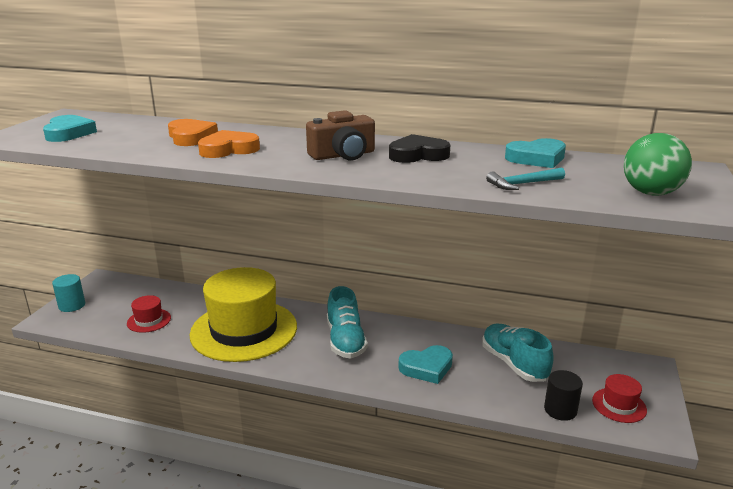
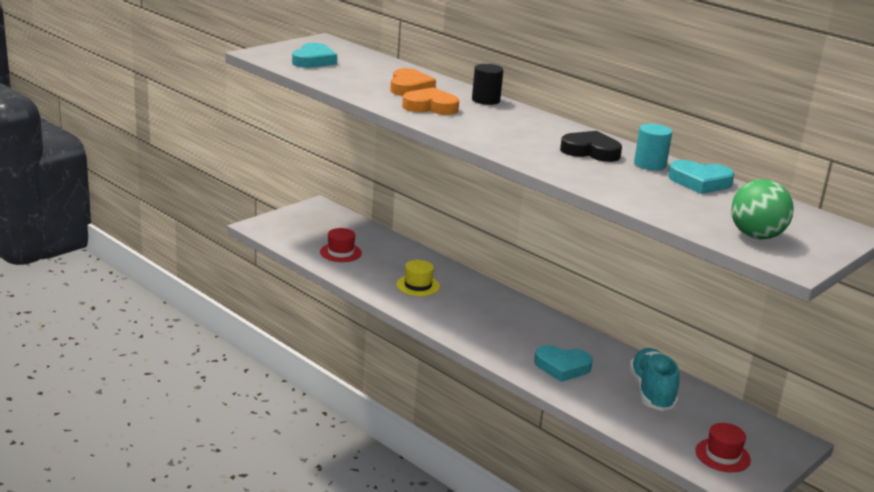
camera: 25 degrees right, 0 degrees up
turquoise cylinder [52,274,85,312] -> turquoise cylinder moved to [634,124,672,171]
yellow hat [190,267,297,362] -> yellow hat [396,260,440,296], size x0.41
brown camera [306,110,375,161] -> none
turquoise shoe [327,286,368,358] -> none
turquoise hammer [486,168,565,190] -> none
black cylinder [544,370,583,421] -> black cylinder moved to [472,64,503,105]

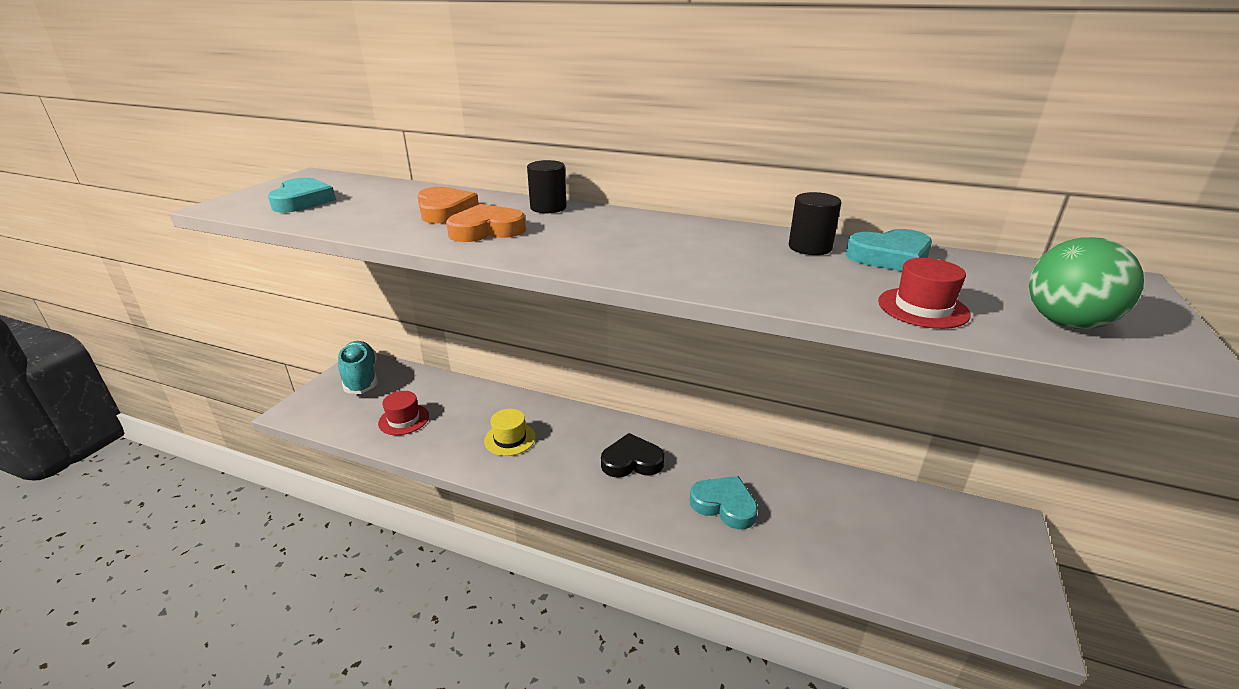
camera: 20 degrees left, 5 degrees up
turquoise heart [534,345,593,382] -> turquoise heart turned 135 degrees counterclockwise [690,476,758,529]
black heart [560,131,622,162] -> black heart moved to [601,433,664,478]
turquoise shoe [629,348,679,411] -> turquoise shoe moved to [338,341,377,394]
turquoise cylinder [634,124,672,171] -> black cylinder [789,192,842,255]
red hat [695,423,751,472] -> red hat moved to [878,258,971,329]

